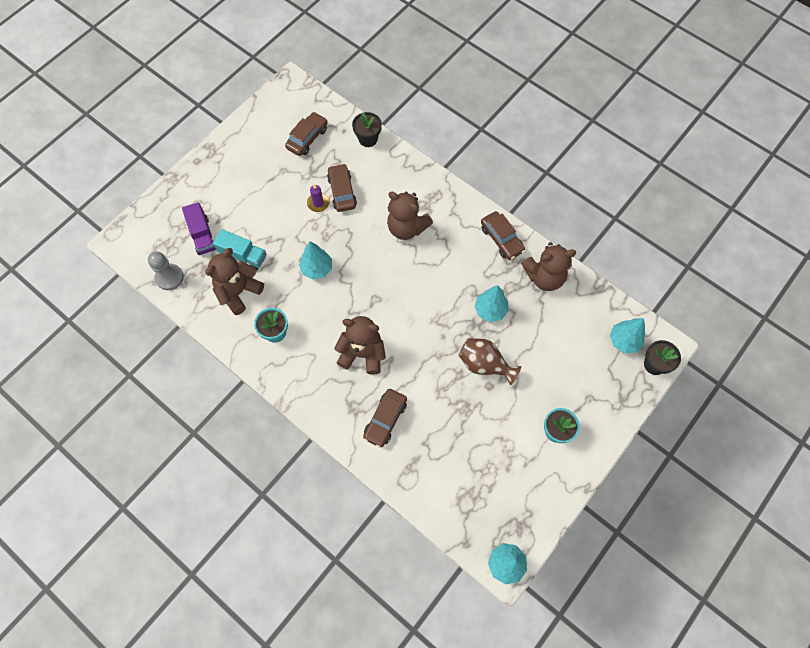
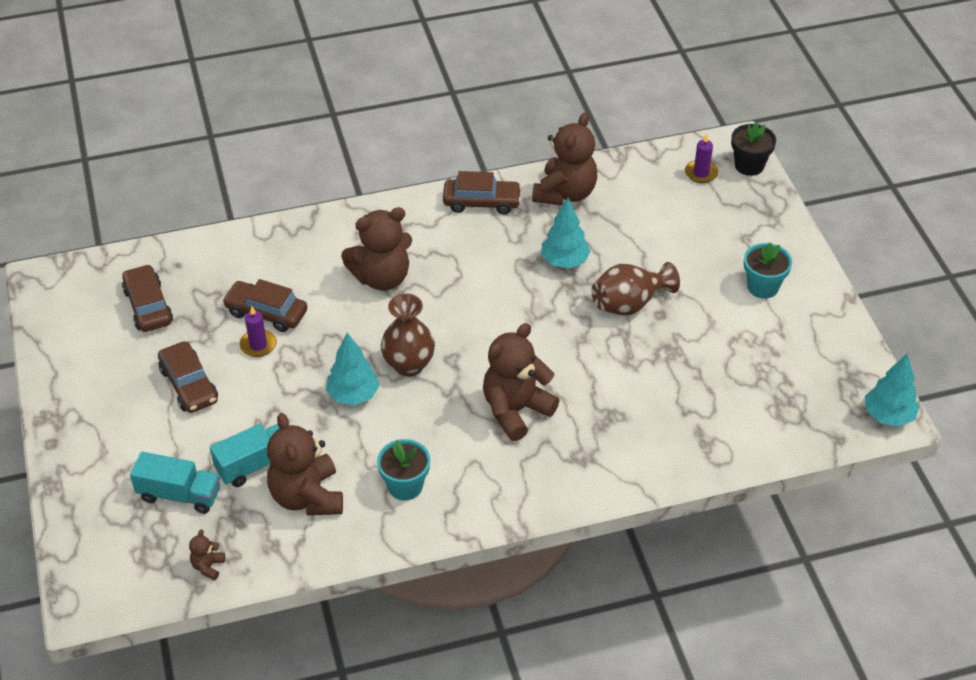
camera: 55 degrees left, 20 degrees down
grey pawn [148,252,184,290] -> brown teddy bear [189,529,225,581]
purple truck [182,202,216,255] -> turquoise truck [130,452,220,514]
black flower pot [352,112,382,147] -> none
brown car [363,389,407,448] -> brown car moved to [158,341,218,413]
turquoise tree [610,318,645,353] -> purple candle [685,133,718,183]
none -> brown vase [381,294,435,377]

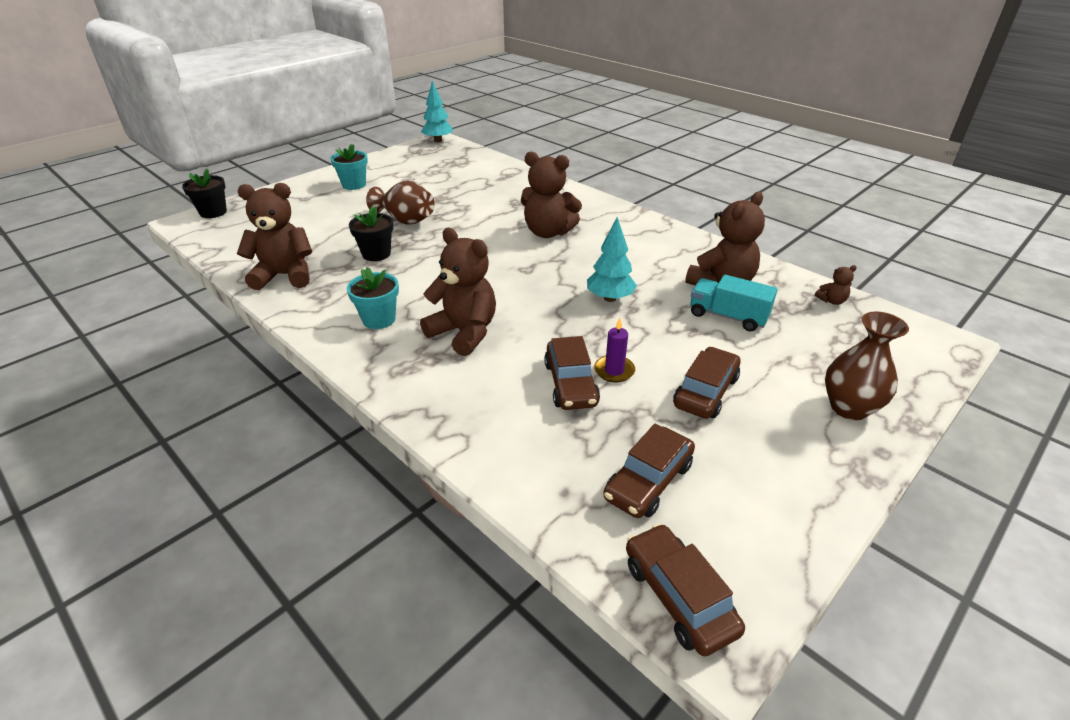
camera: 120 degrees left, 10 degrees down
turquoise truck [130,452,220,514] -> none
turquoise flower pot [377,439,430,500] -> turquoise flower pot moved to [347,267,399,329]
brown vase [381,294,435,377] -> brown vase moved to [825,312,909,420]
brown car [443,171,522,215] -> brown car moved to [626,523,745,657]
turquoise tree [541,198,591,268] -> black flower pot [349,207,393,261]
purple candle [685,133,718,183] -> none

